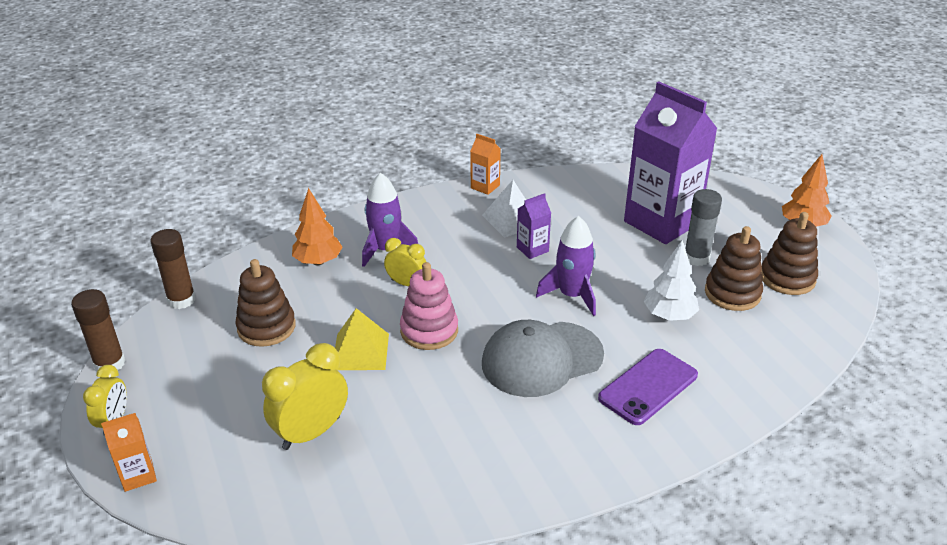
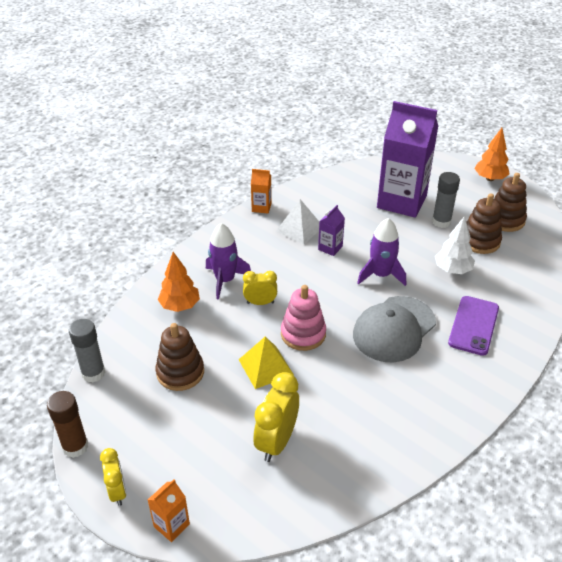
camera: 25 degrees left, 5 degrees up
brown glue stick [150,229,196,309] -> grey glue stick [69,319,105,382]

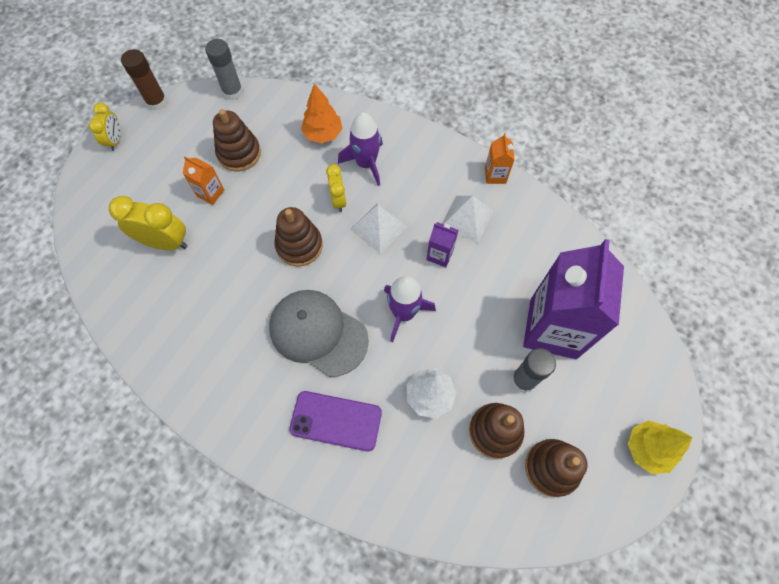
camera: 80 degrees right, 25 degrees up
yellow clock [100,448,126,506] -> yellow clock turned 60 degrees counterclockwise [89,102,121,151]
orange carton [148,479,190,542] -> orange carton moved to [183,156,225,205]
yellow pyramid [239,336,294,389] -> none
pink stacking toy [281,285,326,351] -> brown stacking toy [274,207,323,267]
orange tree [475,128,510,181] -> yellow tree [628,420,693,474]
none -> white pyramid [350,203,407,254]

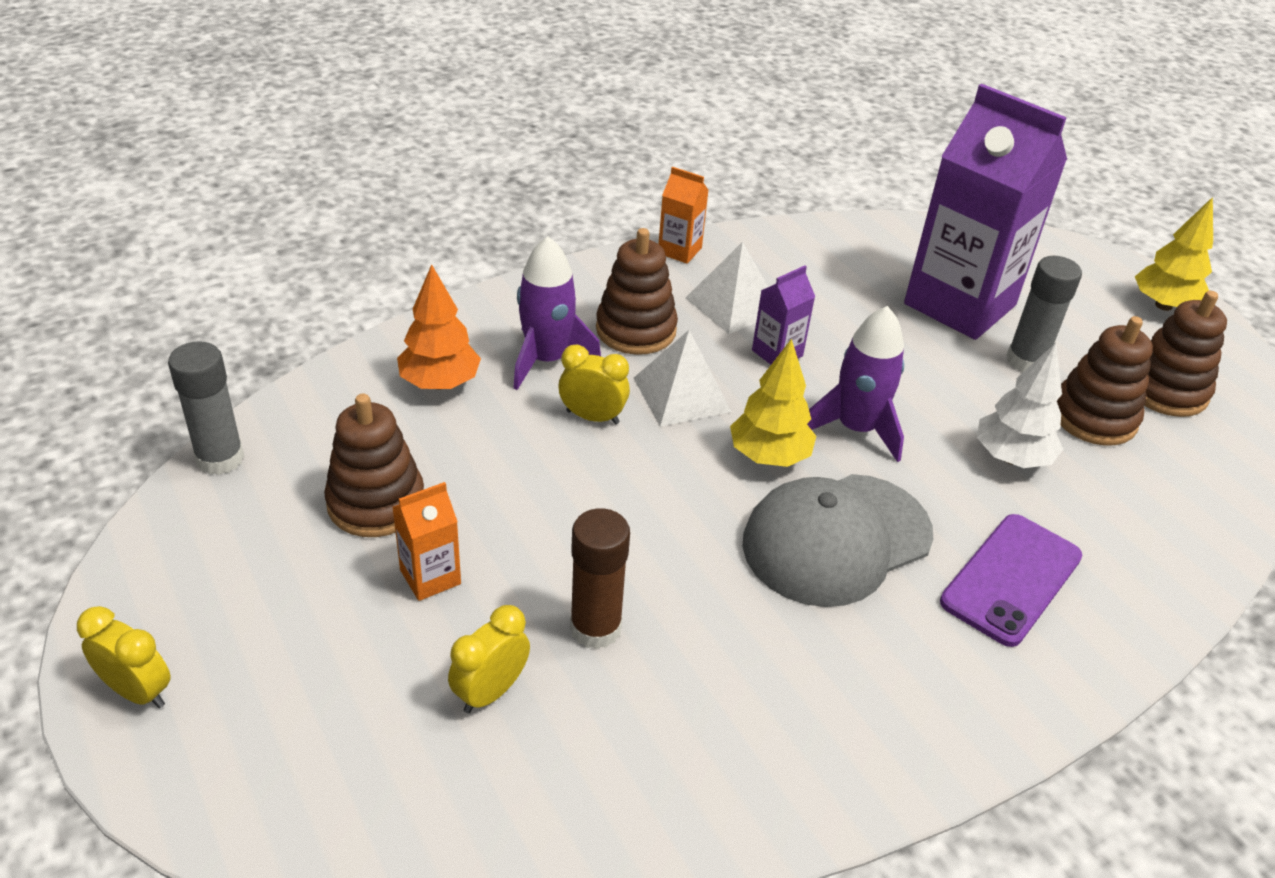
camera: 65 degrees left, 25 degrees down
yellow clock [109,196,188,251] -> yellow clock [448,605,530,713], size x0.62
brown glue stick [121,49,167,110] -> brown glue stick moved to [570,508,630,649]
brown stacking toy [274,207,323,267] -> brown stacking toy moved to [596,228,678,355]
none -> yellow tree [730,339,816,467]

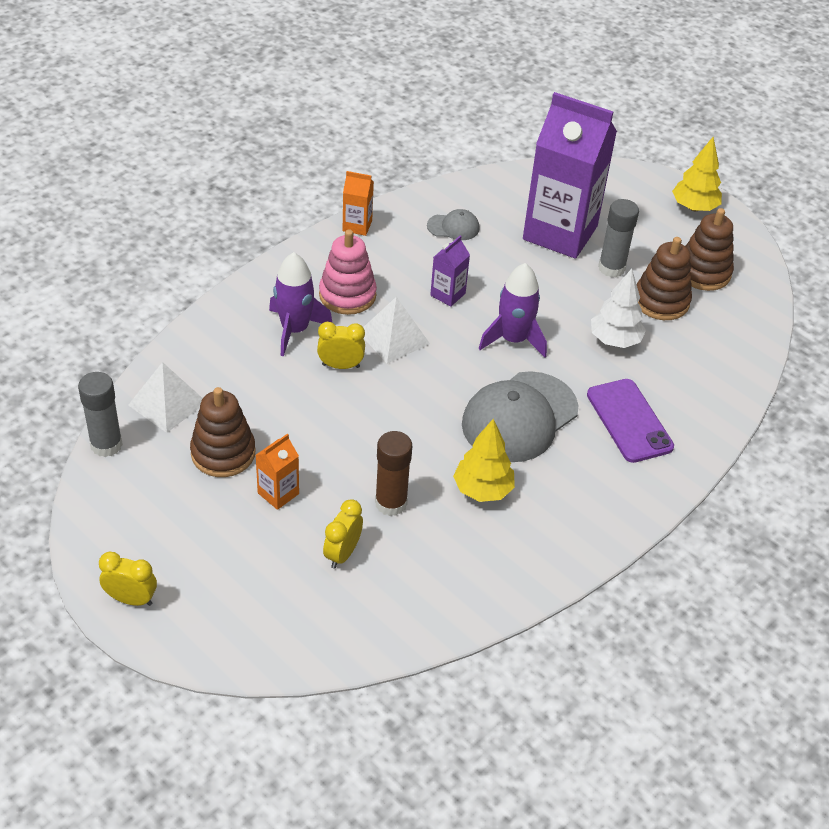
camera: 15 degrees left, 5 degrees up
orange tree [397,264,481,390] -> none
brown stacking toy [596,228,678,355] -> pink stacking toy [319,230,377,315]
white pyramid [686,242,768,334] -> white pyramid moved to [128,362,203,433]
yellow tree [730,339,816,467] -> yellow tree moved to [453,419,515,502]
purple phone [940,514,1082,647] -> purple phone turned 45 degrees counterclockwise [587,379,674,463]
none -> grey cap [427,209,480,240]

